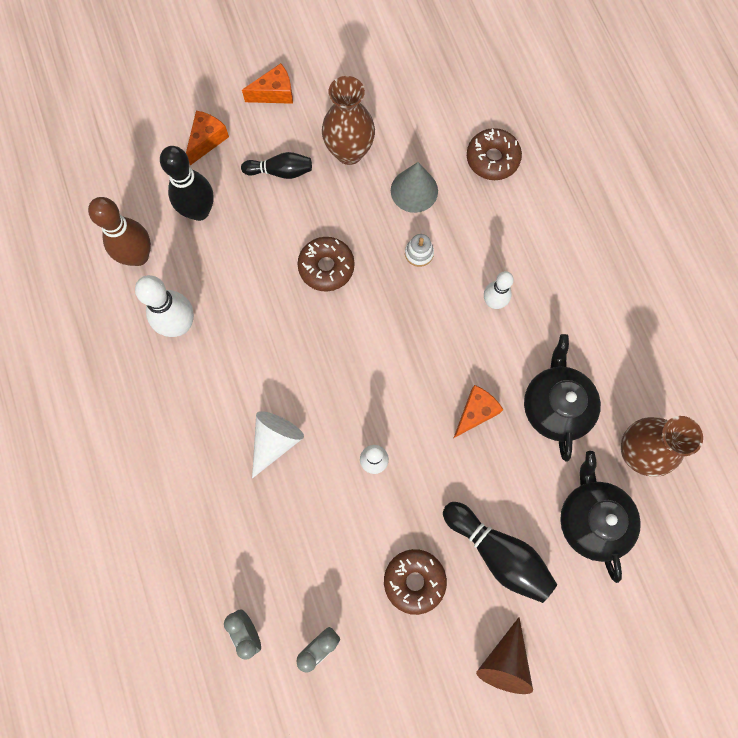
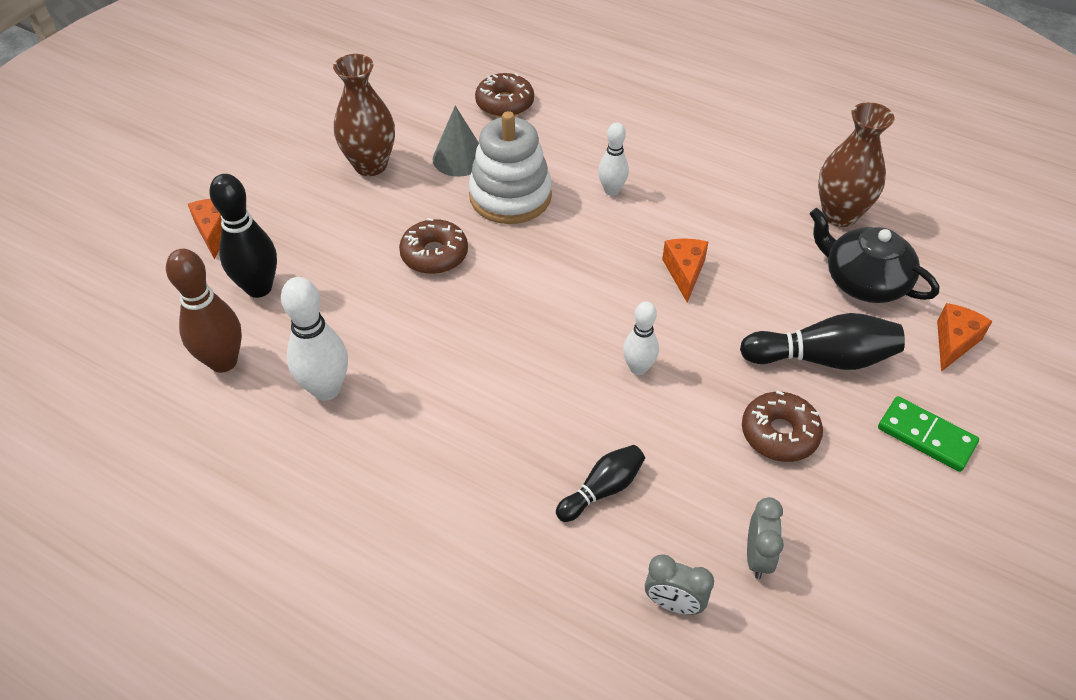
camera: 40 degrees left, 25 degrees down
black bowling pin [241,152,312,179] -> black bowling pin moved to [556,445,645,522]
orange cheese [242,63,293,104] -> orange cheese moved to [937,303,993,372]
white cone [252,411,304,479] -> none
white stacking toy [405,234,434,267] -> white stacking toy [468,111,552,224], size x2.48
brown cone [476,617,533,694] -> green domino [878,396,979,472]
black teapot [524,334,601,462] -> none

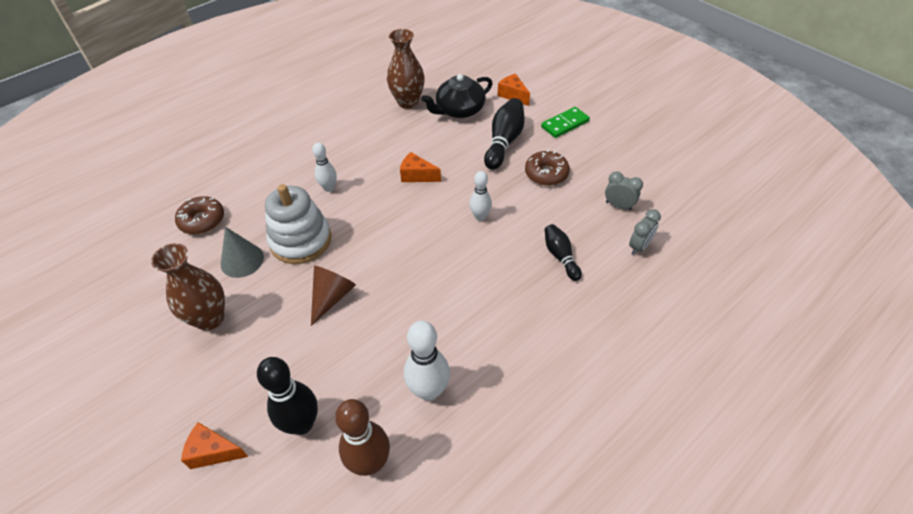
camera: 70 degrees left, 0 degrees up
brown donut [399,218,468,274] -> brown cone [311,266,356,326]

